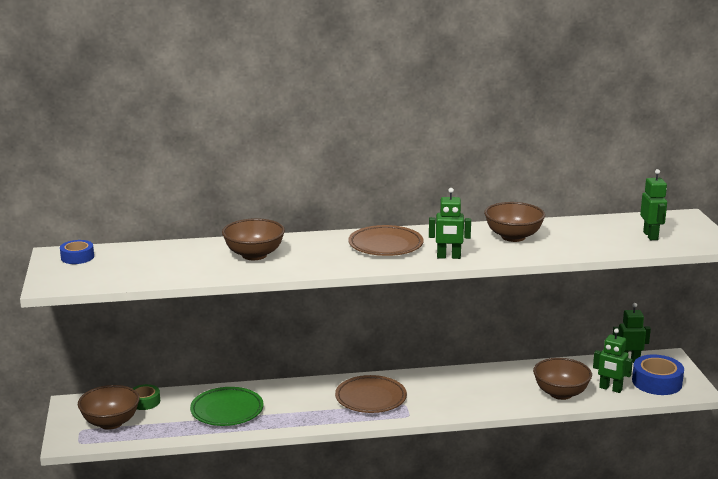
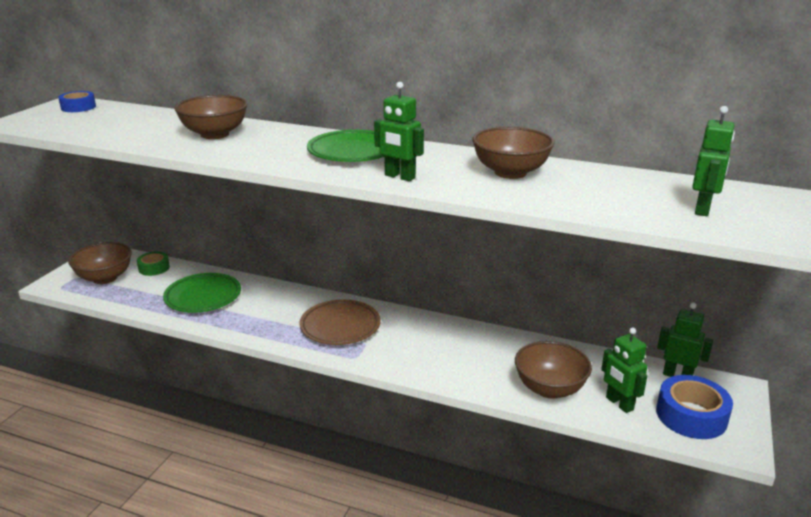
camera: 30 degrees right, 5 degrees up
brown plate [348,225,424,256] -> green plate [307,130,384,162]

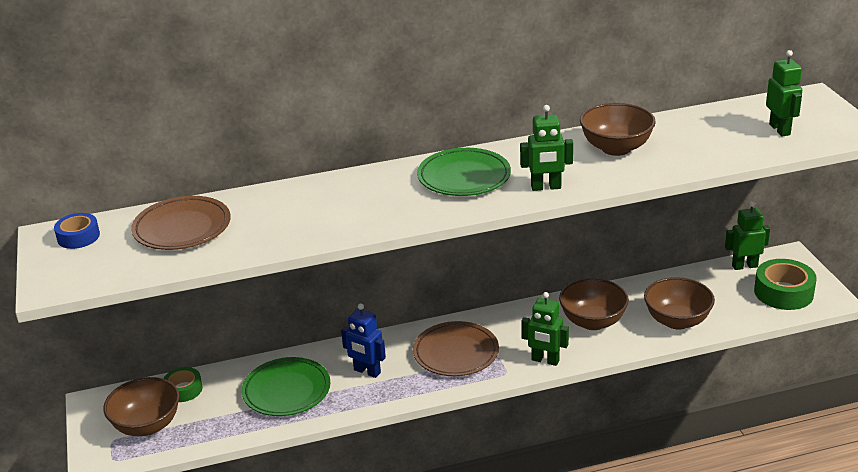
camera: 35 degrees left, 5 degrees up
brown bowl [174,95,247,139] -> brown bowl moved to [559,278,629,330]
green robot [601,327,648,413] -> green robot moved to [521,292,569,366]
blue tape [656,375,733,439] -> green tape [754,259,817,310]
none -> brown plate [131,196,231,250]
none -> blue robot [341,304,386,378]

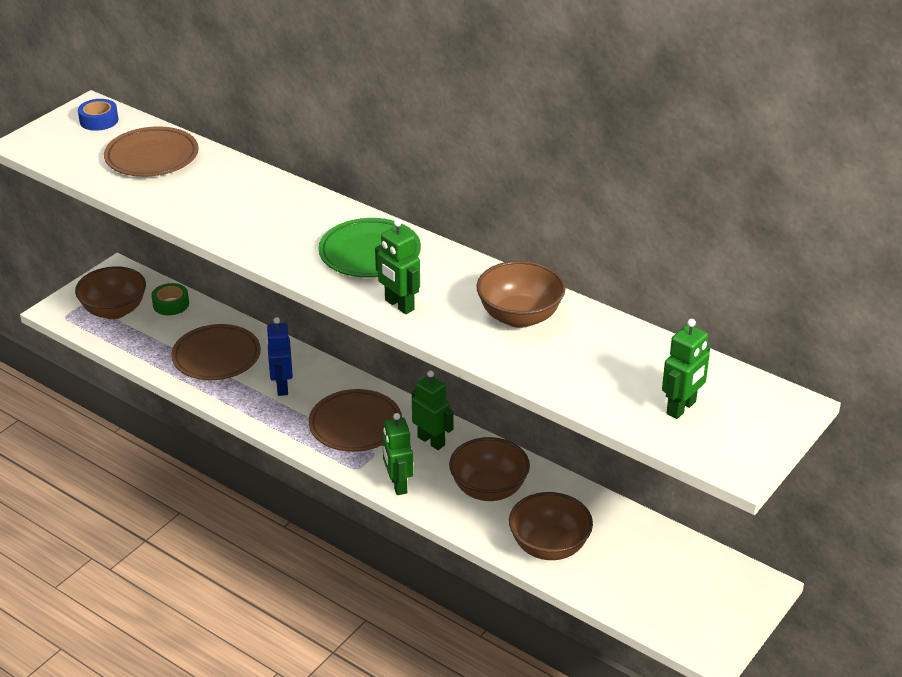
camera: 50 degrees right, 5 degrees up
green plate [242,357,330,416] -> brown plate [171,324,261,380]
green robot [725,201,770,270] -> green robot moved to [412,371,454,450]
green tape [754,259,817,310] -> none

